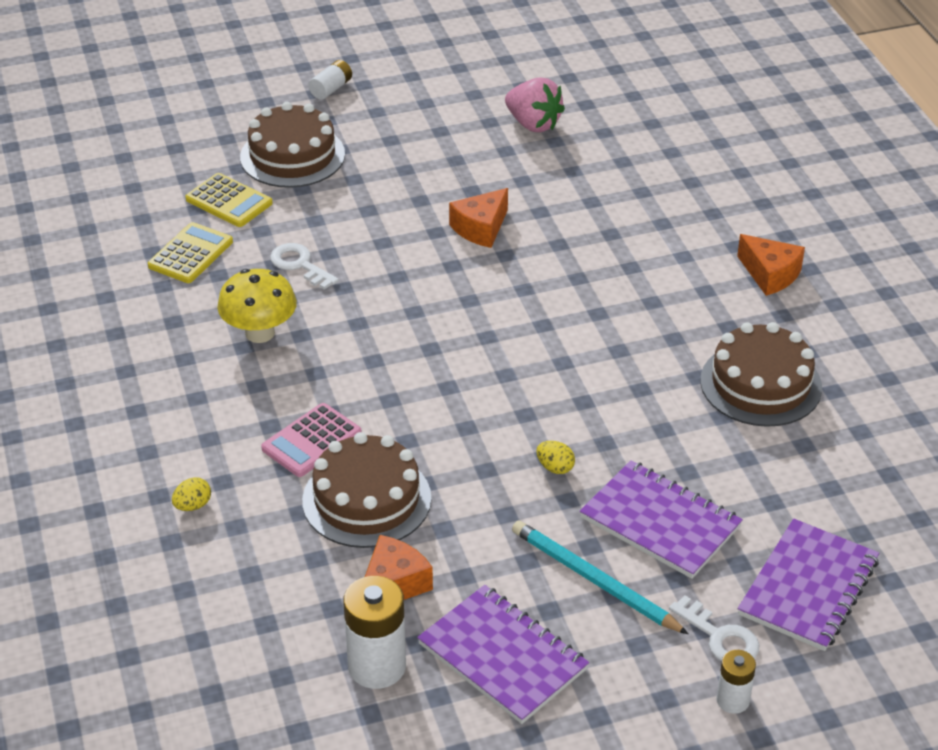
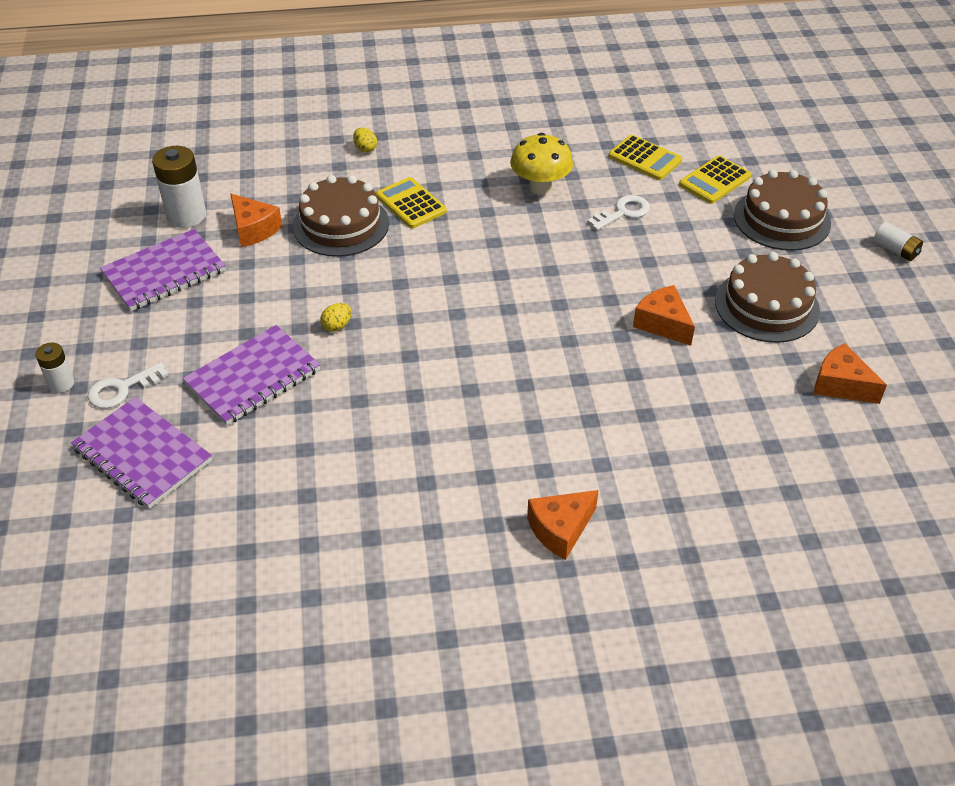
camera: 100 degrees right, 5 degrees up
pink calculator [261,403,361,477] -> yellow calculator [376,177,447,228]
pink strawberry [505,77,565,132] -> orange cheese [814,343,887,404]
turquoise pencil [512,521,688,634] -> none
brown cake [700,322,822,427] -> brown cake moved to [715,252,820,343]

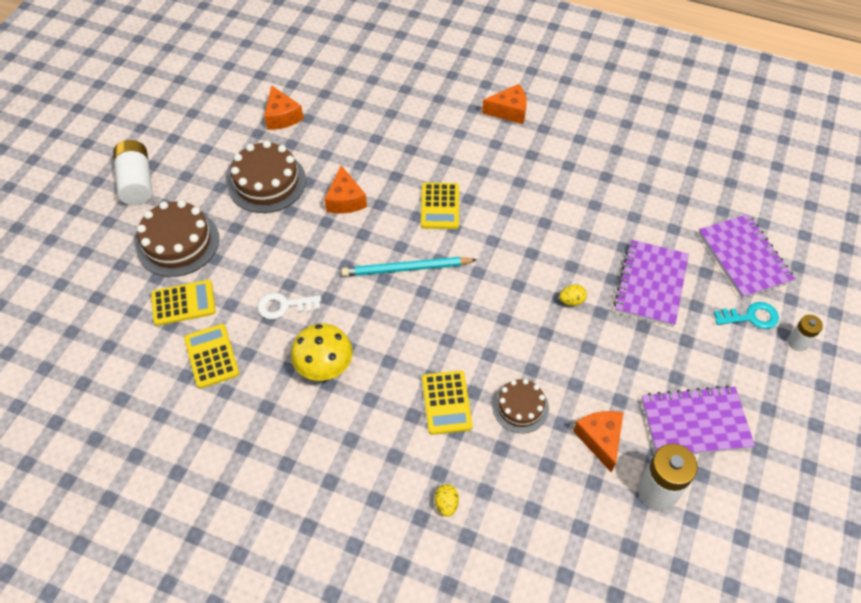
camera: 150 degrees left, 10 degrees up
white key [87,362,169,409] -> turquoise key [714,302,779,329]
purple notebook [182,325,320,425] -> purple notebook turned 60 degrees counterclockwise [613,240,689,327]
brown cake [293,175,389,257] -> brown cake [492,379,549,433], size x0.61
white battery [873,222,923,261] -> white battery [113,140,153,205], size x1.77
none -> turquoise pencil [341,257,477,276]
none -> yellow calculator [421,183,459,229]

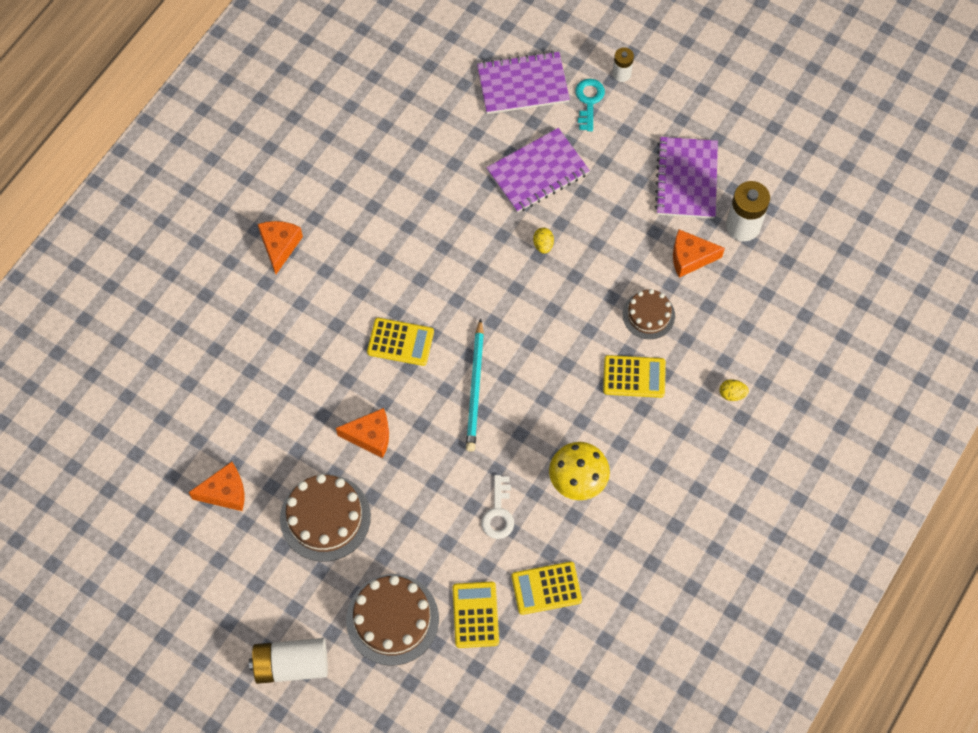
camera: 80 degrees left, 10 degrees up
purple notebook [613,240,689,327] -> purple notebook turned 60 degrees counterclockwise [486,128,590,213]

